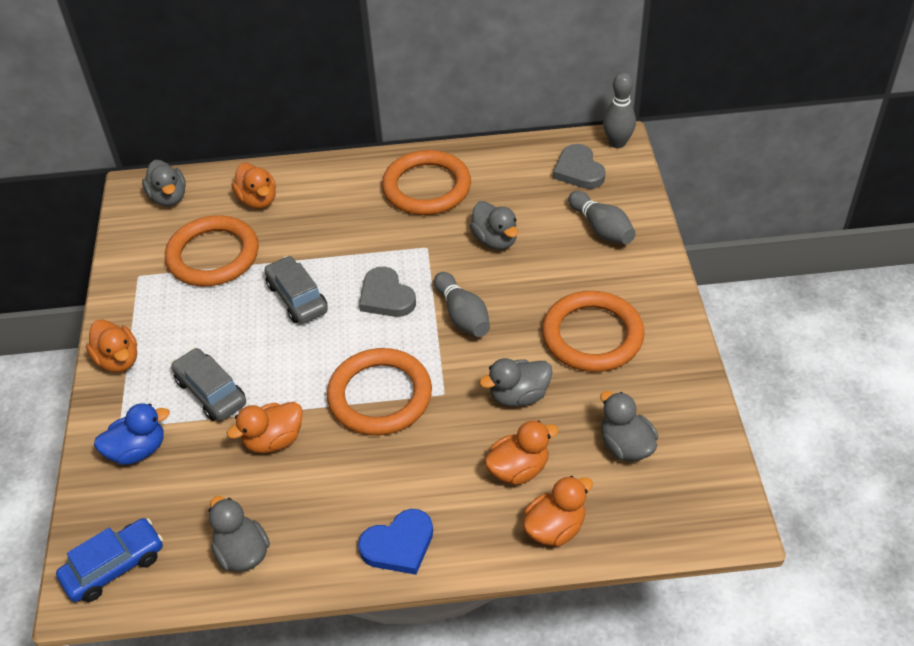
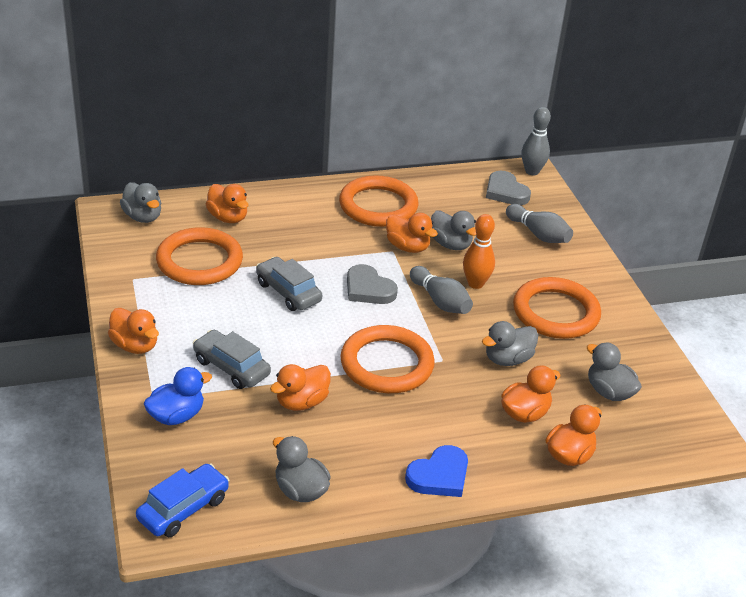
camera: 15 degrees left, 10 degrees down
none -> orange duck [386,213,438,253]
none -> orange bowling pin [463,214,495,289]

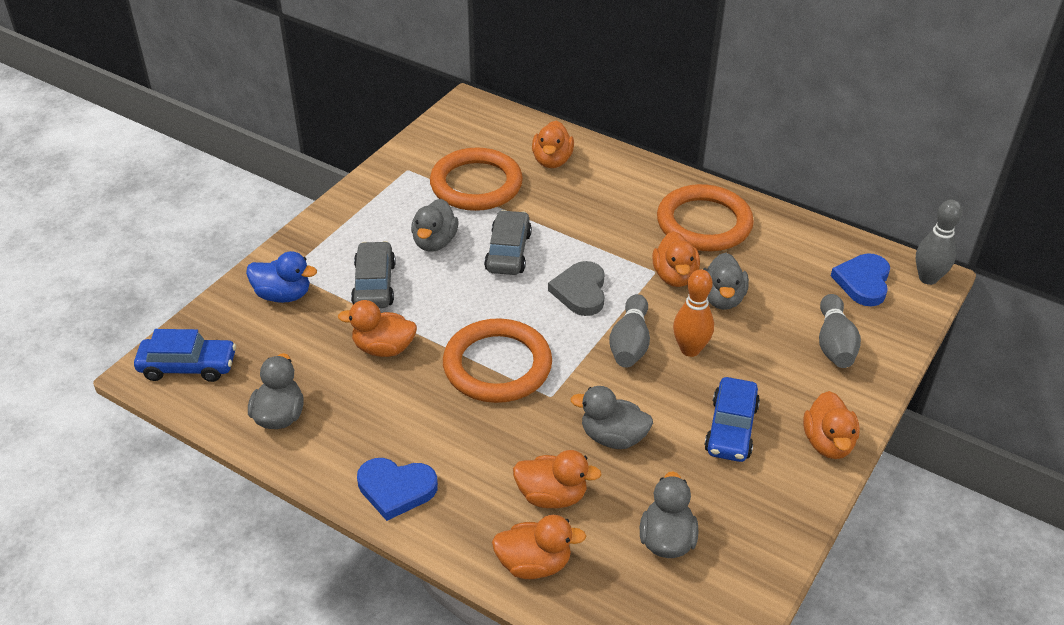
camera: 50 degrees right, 5 degrees up
orange duck [108,308,159,354] -> orange duck moved to [803,391,860,459]
grey duck [120,182,161,223] -> grey duck moved to [411,199,458,252]
grey heart [486,171,531,205] -> blue heart [831,253,890,306]
orange ring [513,277,601,339] -> blue car [704,377,760,462]

